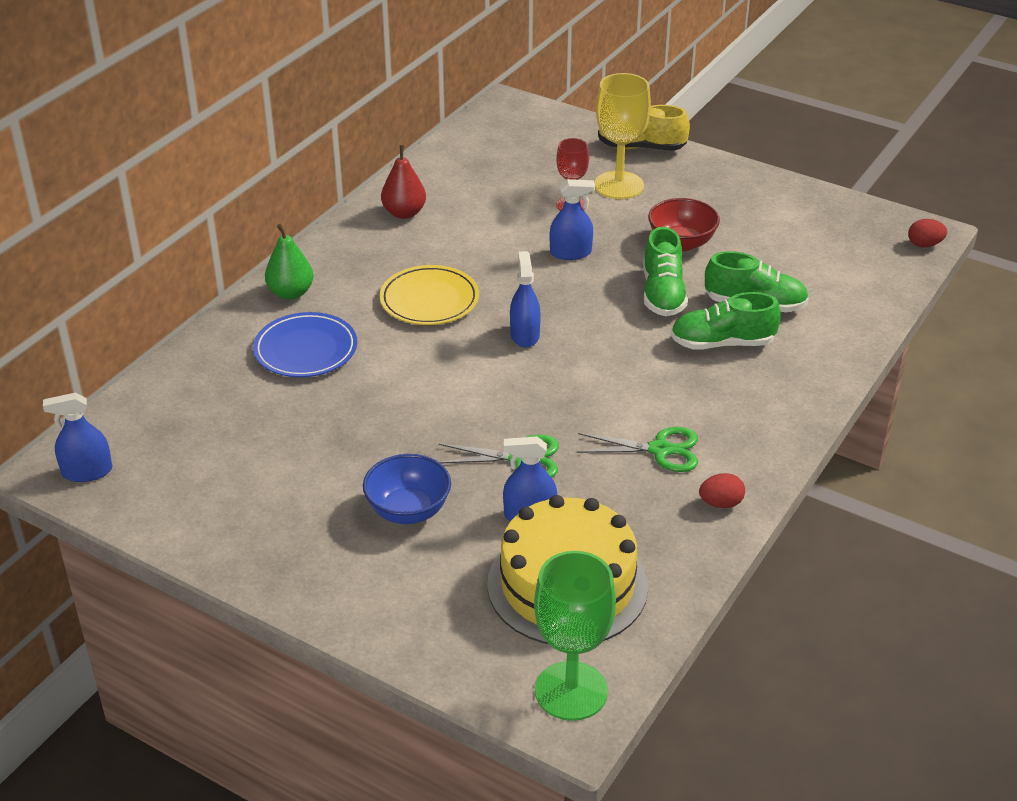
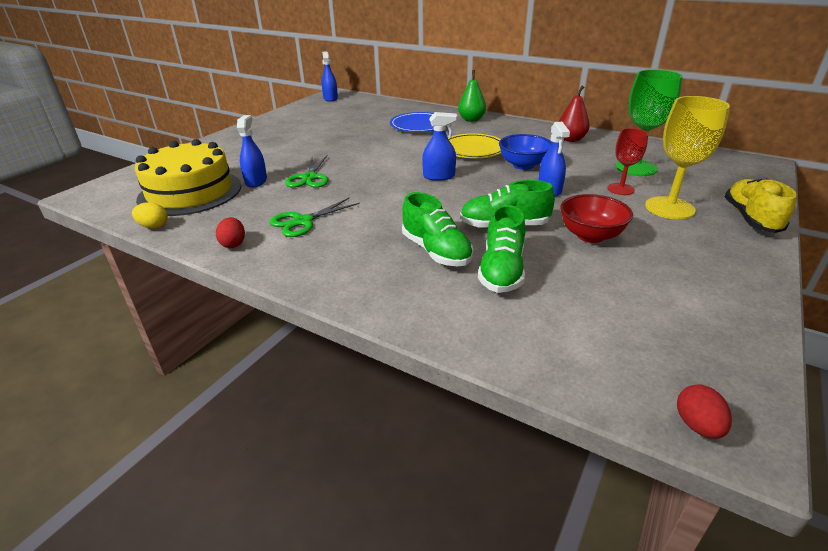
camera: 90 degrees right, 5 degrees down
blue bowl [363,454,451,524] -> blue bowl moved to [499,134,552,170]
green goblet [534,551,616,721] -> green goblet moved to [615,69,683,176]
green scissors [577,427,698,472] -> green scissors turned 45 degrees clockwise [269,198,360,237]
green shoe [671,292,781,350] -> green shoe turned 150 degrees clockwise [402,192,474,266]
none -> yellow egg [132,202,168,229]

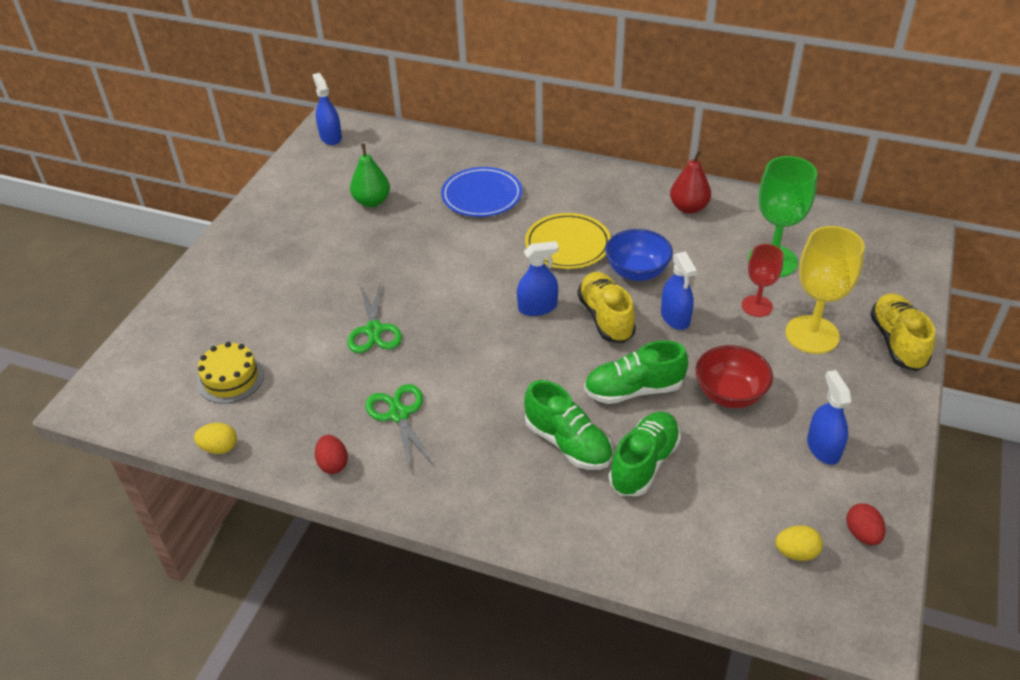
camera: 10 degrees left, 10 degrees up
yellow cake [135,139,242,216] -> yellow cake [197,342,264,404], size x0.52
blue spray bottle [237,115,267,188] -> blue spray bottle moved to [807,370,852,465]
green scissors [269,198,360,237] -> green scissors turned 120 degrees clockwise [365,384,434,472]
green pear [458,70,486,122] -> green pear moved to [350,143,390,207]
green shoe [478,205,525,293] -> green shoe turned 150 degrees counterclockwise [609,411,681,496]
red egg [677,384,732,439] -> red egg moved to [846,503,886,545]
none -> yellow shoe [578,272,636,343]
none -> yellow egg [775,525,823,561]

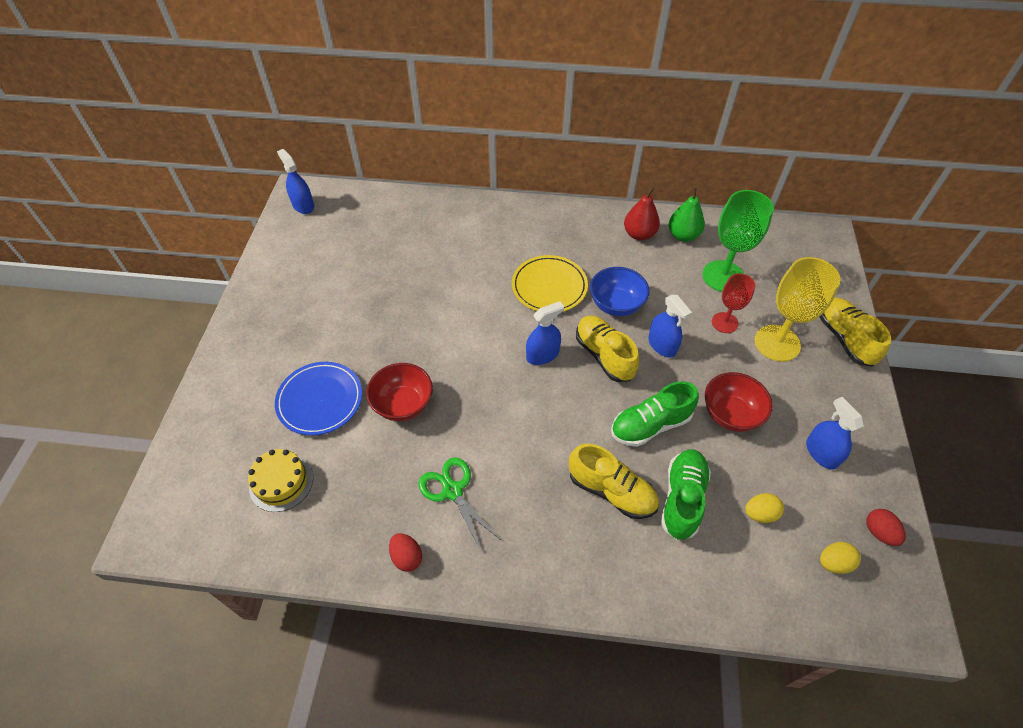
camera: 15 degrees left, 10 degrees up
yellow egg [194,423,237,454] -> yellow egg moved to [745,493,784,523]
green scissors [347,282,402,353] -> red bowl [366,363,433,421]
green pear [350,143,390,207] -> green pear moved to [669,187,705,242]
blue plate [441,167,522,217] -> blue plate moved to [275,362,362,435]
green shoe [524,380,613,470] -> yellow shoe [569,444,659,519]

